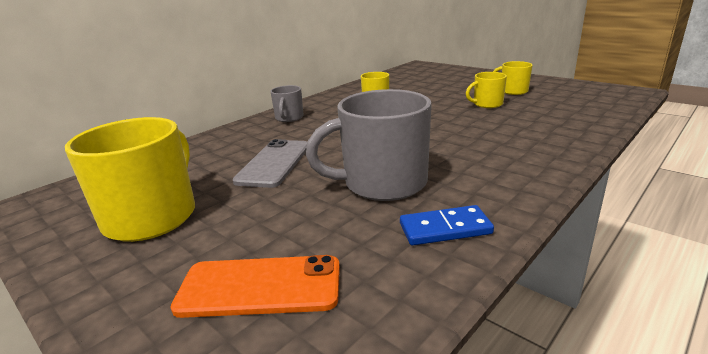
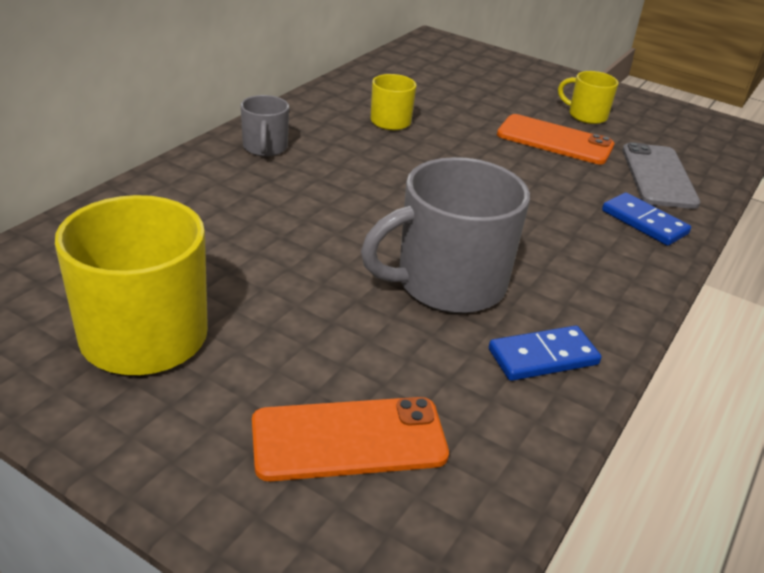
camera: 15 degrees left, 10 degrees up
grey phone [233,139,307,188] -> grey phone moved to [622,142,700,209]
yellow mug [466,72,507,108] -> orange phone [497,114,614,164]
none -> blue domino [602,192,691,246]

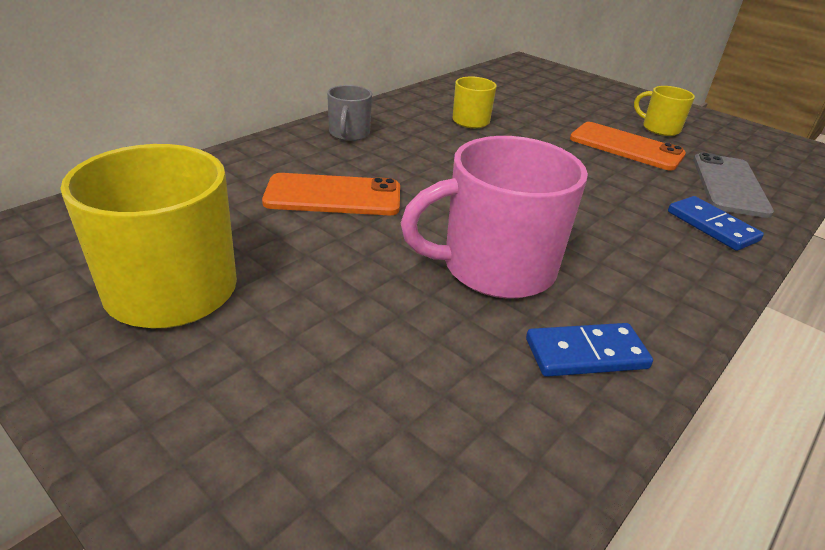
camera: 10 degrees right, 0 degrees up
orange phone [252,397,449,481] -> orange phone moved to [262,173,400,215]
grey mug [361,157,530,313] -> pink mug [401,136,588,299]

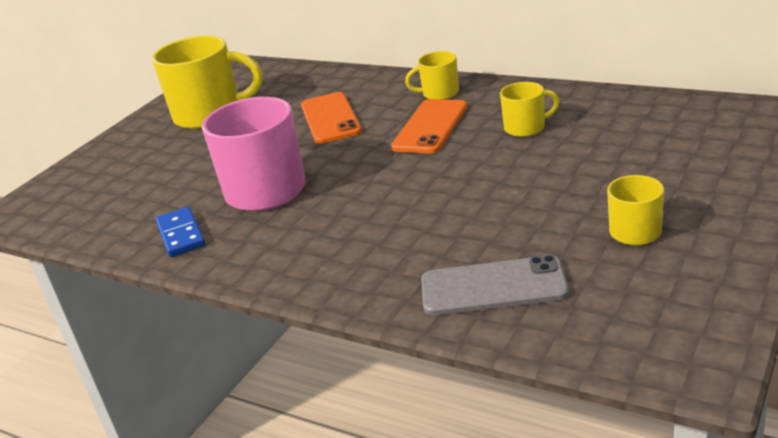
camera: 85 degrees right, 5 degrees down
grey mug [327,85,372,141] -> yellow mug [405,51,459,100]
orange phone [570,122,686,171] -> orange phone moved to [391,99,467,154]
blue domino [668,196,764,251] -> none

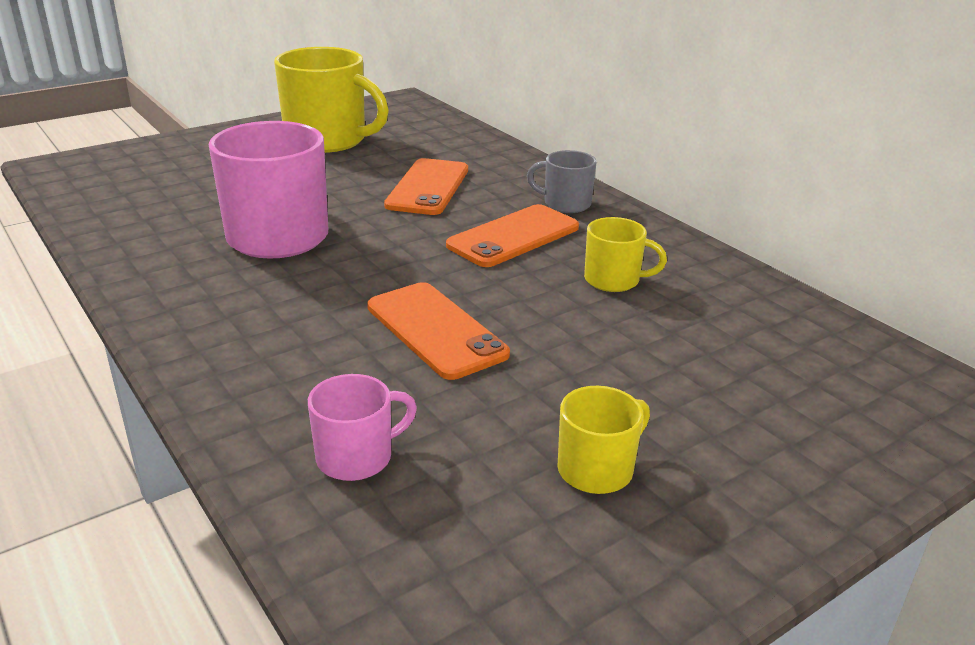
camera: 20 degrees right, 0 degrees up
blue domino [156,207,205,257] -> none
yellow mug [405,51,459,100] -> grey mug [527,150,597,213]
grey phone [421,255,569,316] -> pink mug [308,374,417,481]
none -> orange phone [367,282,510,380]

